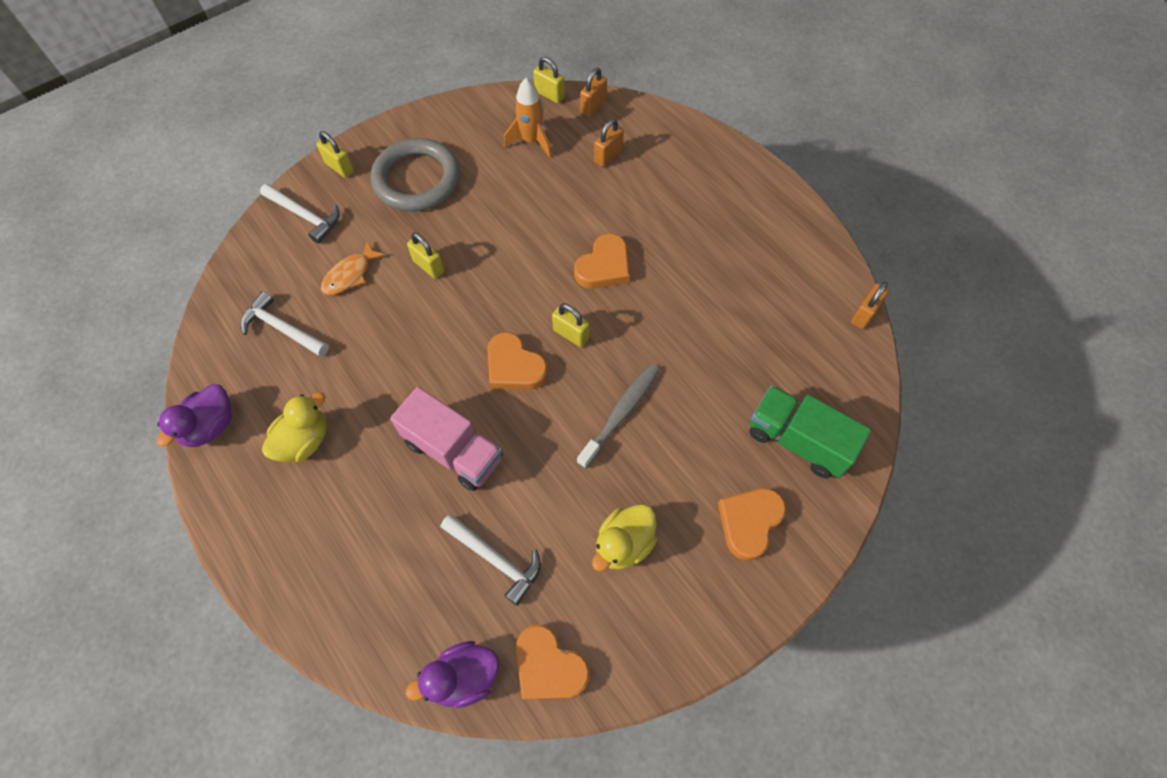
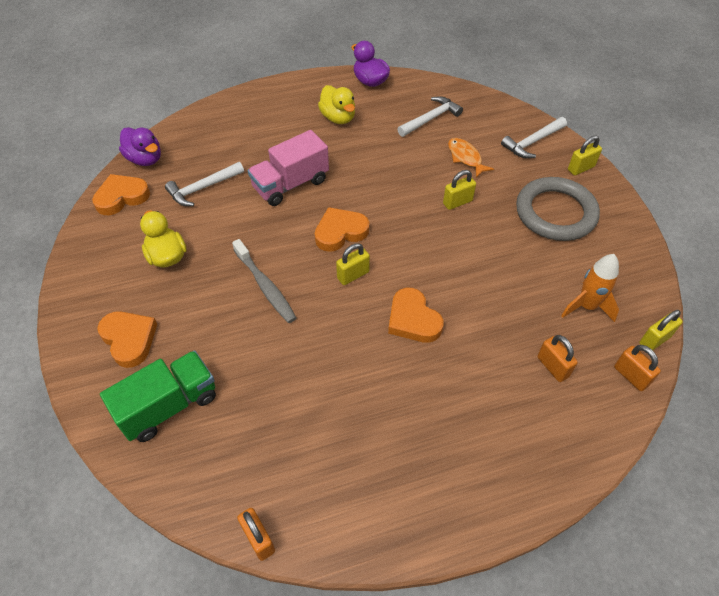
camera: 110 degrees right, 10 degrees down
purple duck [406,641,499,708] -> purple duck turned 135 degrees clockwise [119,127,161,166]

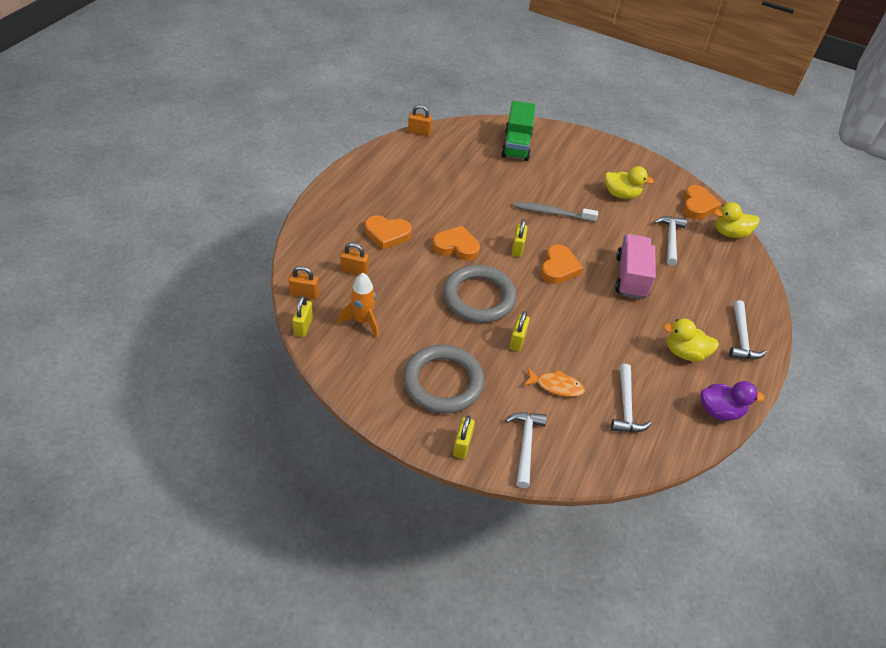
camera: 130 degrees right, 5 degrees down
orange heart [97,311,157,368] -> orange heart moved to [365,215,412,250]
purple duck [119,127,161,166] -> yellow duck [713,202,760,238]
none -> grey ring [443,265,517,323]
none -> white hammer [729,300,767,360]

